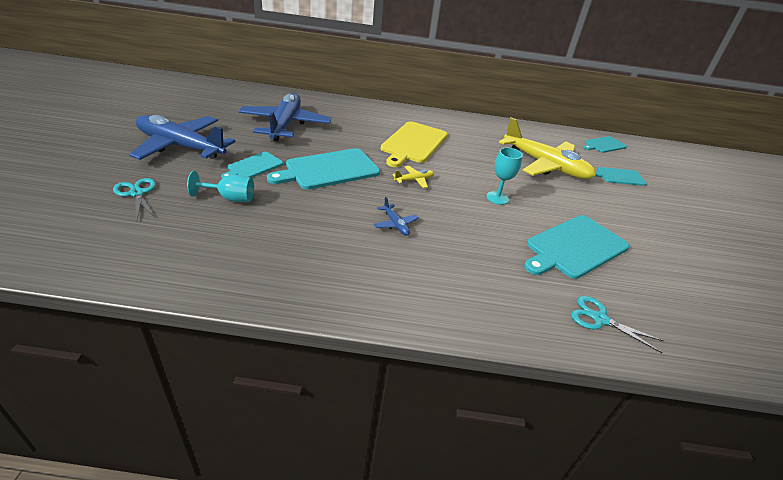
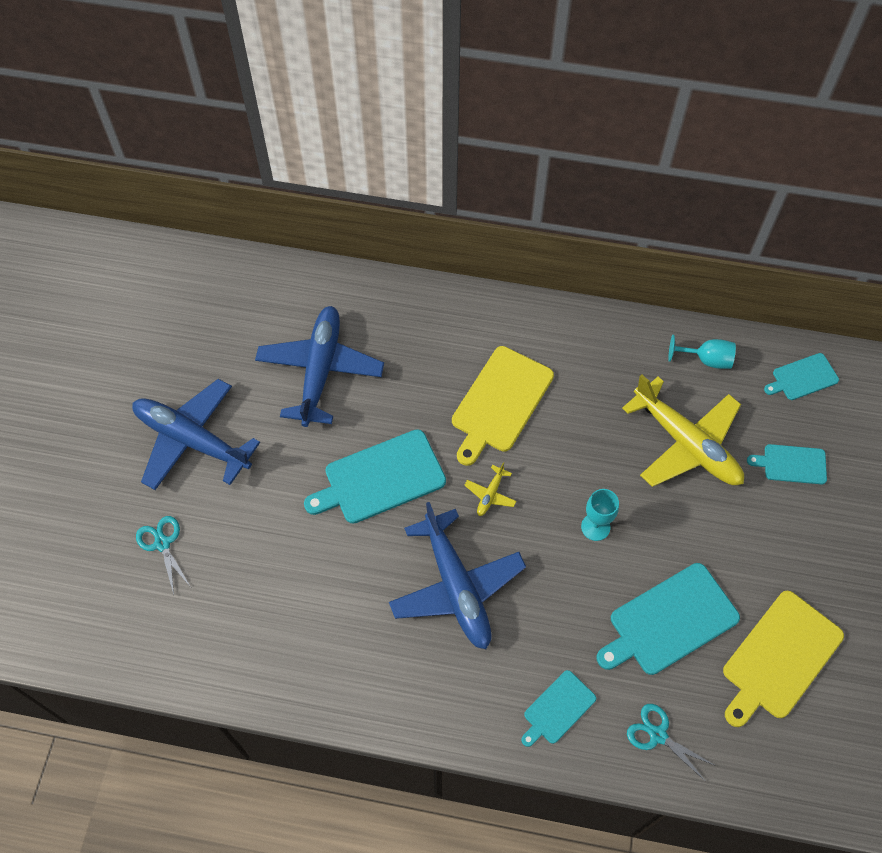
camera: 10 degrees right, 25 degrees up
turquoise goblet [187,171,254,202] -> turquoise goblet moved to [668,334,736,369]
turquoise cutting board [221,152,283,178] -> turquoise cutting board moved to [521,670,596,747]
blue plane [374,197,419,236] -> blue plane [389,502,526,649], size x2.48
yellow plane [392,166,434,188] -> yellow plane turned 135 degrees clockwise [464,462,517,516]
none -> yellow cutting board [723,591,844,727]

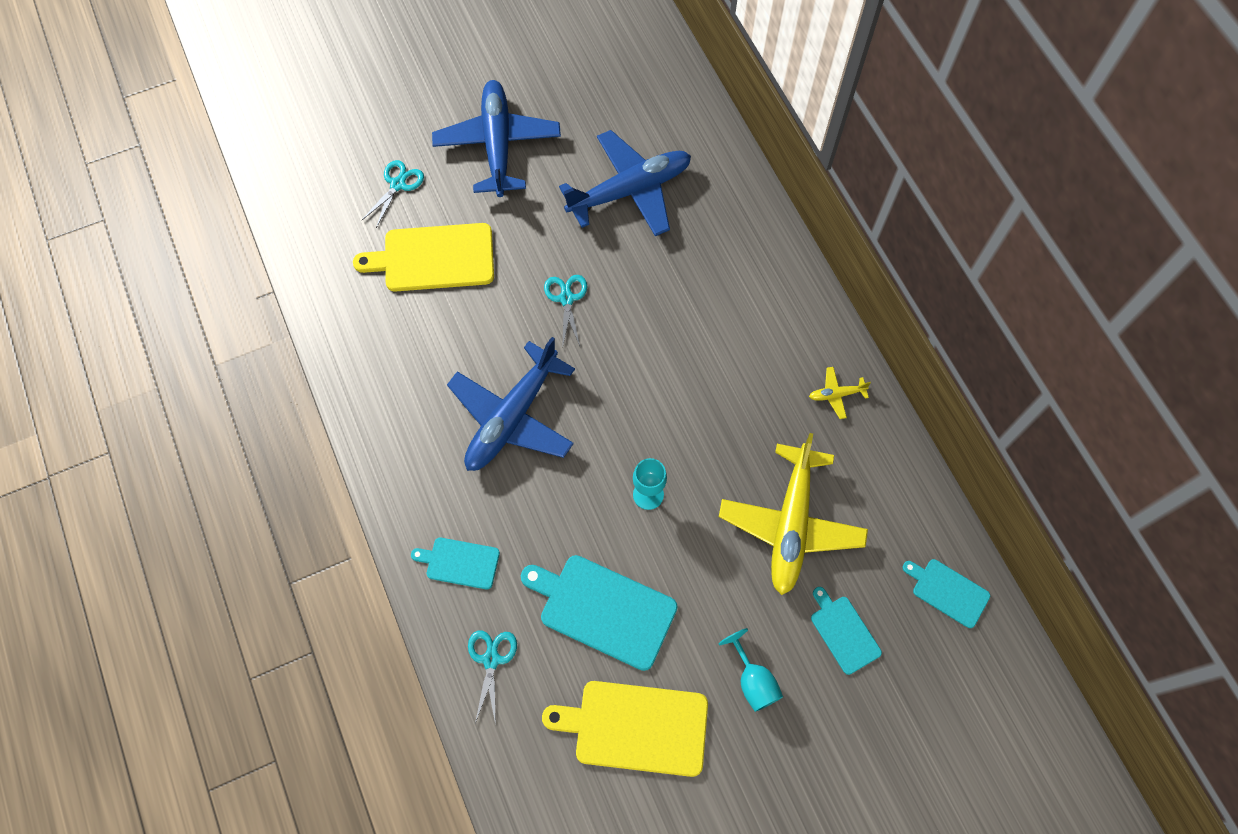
camera: 55 degrees right, 5 degrees up
turquoise cutting board [304,429,446,524] -> turquoise scissors [544,275,587,349]
yellow cutting board [452,346,554,466] -> yellow cutting board moved to [353,223,494,292]
yellow plane [464,462,517,516] -> yellow plane moved to [809,367,871,419]
turquoise goblet [668,334,736,369] -> turquoise goblet moved to [719,628,783,712]

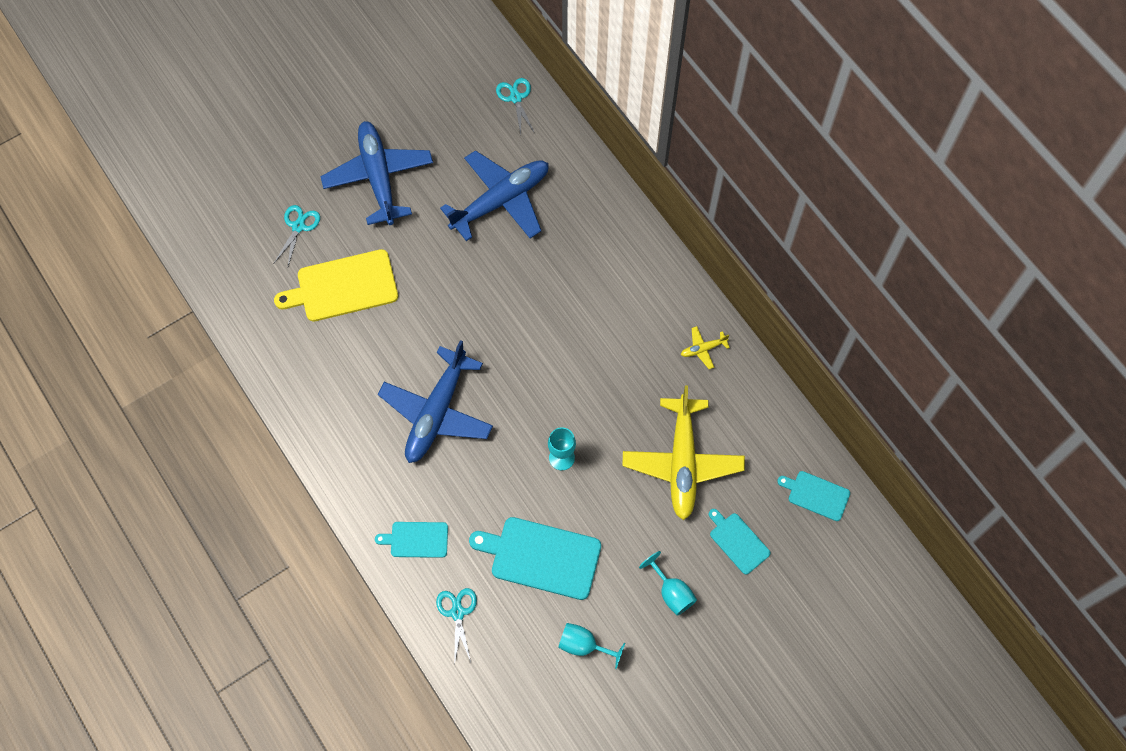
camera: 10 degrees left, 0 degrees up
yellow cutting board [542,681,708,777] -> turquoise goblet [558,623,625,669]
turquoise scissors [544,275,587,349] -> turquoise scissors moved to [496,78,534,135]

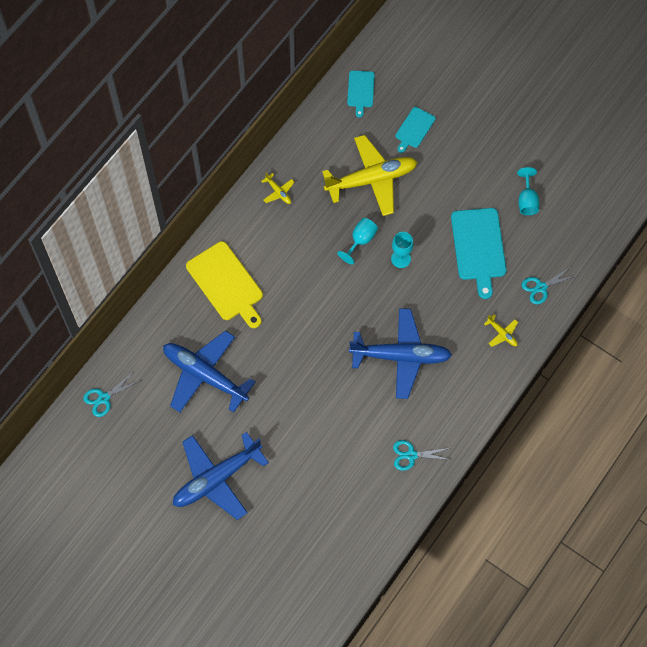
camera: 110 degrees left, 0 degrees up
turquoise scissors [274,205,320,266] -> turquoise scissors moved to [393,440,451,471]
yellow cutting board [274,249,398,321] -> yellow cutting board moved to [186,241,263,328]
turquoise cutting board [375,522,448,558] -> yellow plane [484,314,518,347]
turquoise goblet [639,551,697,616] -> turquoise goblet moved to [337,218,378,264]

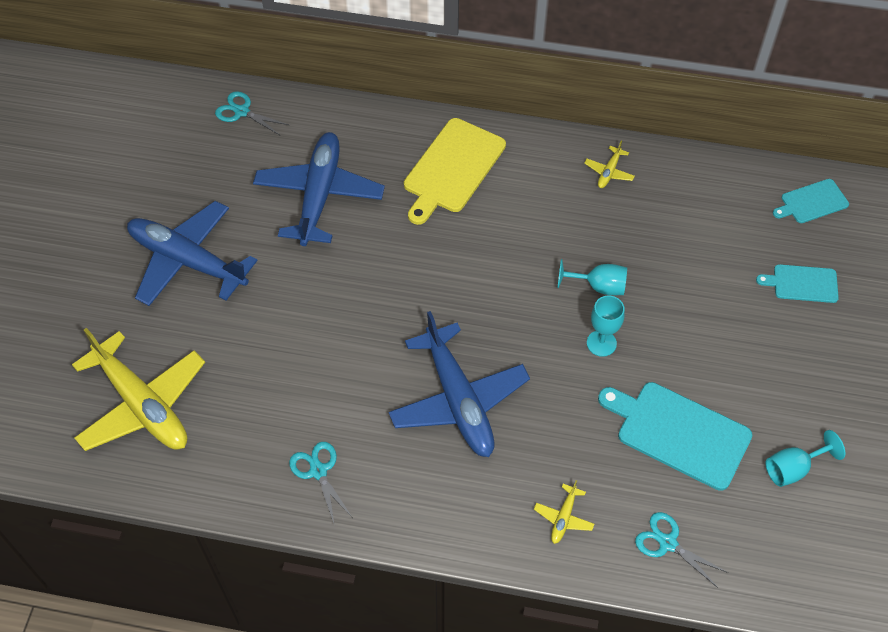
camera: 65 degrees right, 10 degrees down
yellow plane [322,135,417,216] -> yellow plane moved to [72,328,205,451]
turquoise cutting board [451,208,506,299] -> turquoise cutting board turned 60 degrees clockwise [598,382,752,491]

